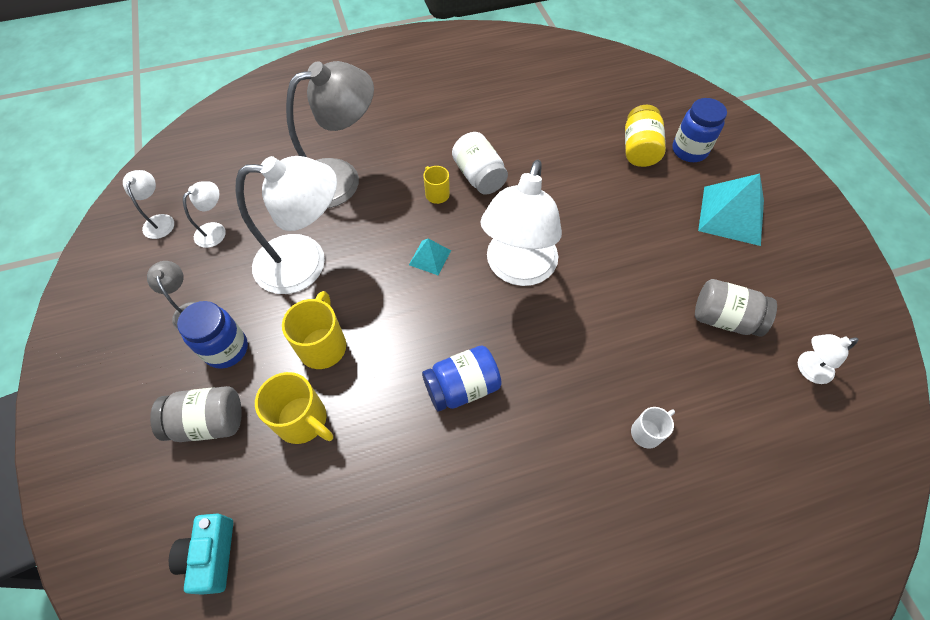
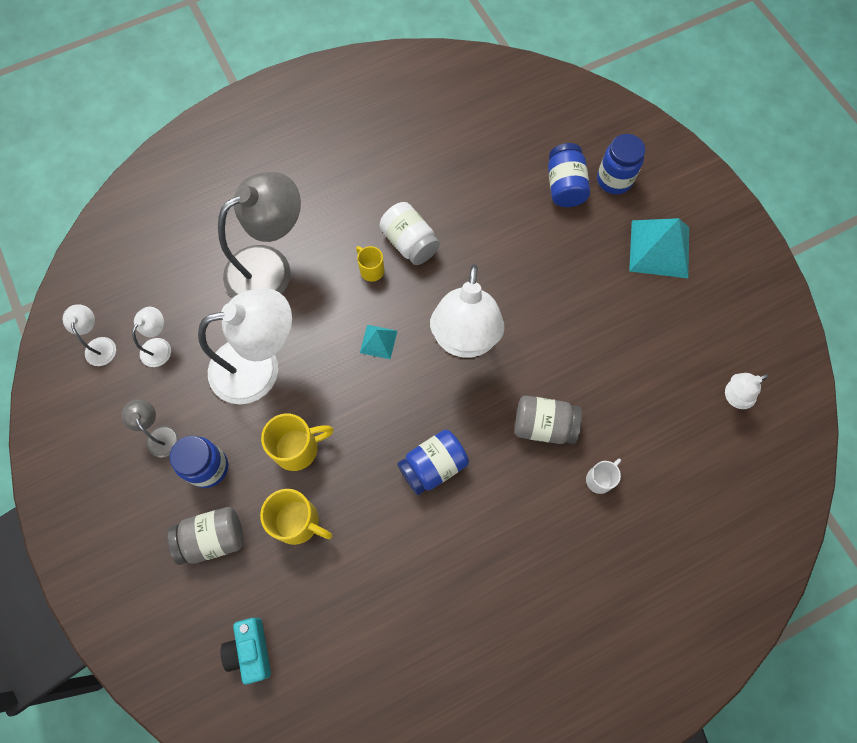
camera: 10 degrees left, 10 degrees up
yellow mug [282,291,346,369] -> yellow mug turned 75 degrees clockwise [261,414,334,471]
yellow jar [625,105,666,167] -> blue jar [548,143,590,207]
grey jar [695,279,777,337] -> grey jar moved to [515,396,582,444]

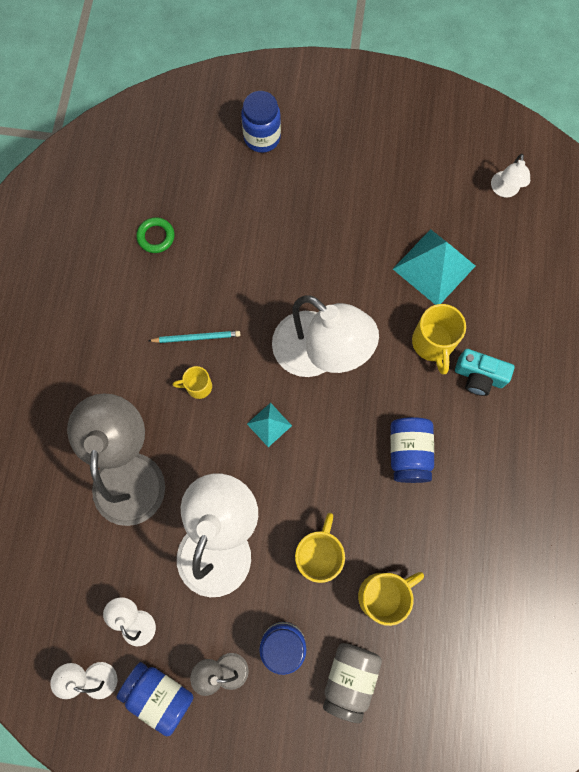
camera: 55 degrees left, 5 degrees up
turquoise camera [221,618,271,685] -> turquoise camera moved to [455,349,514,396]
white jar [380,202,440,265] -> turquoise pencil [148,331,240,343]
grey jar [515,396,582,444] -> yellow mug [412,304,466,375]
blue jar [548,143,590,207] -> blue jar moved to [116,662,193,736]
white mug [586,459,621,494] -> none
turquoise pyramid [629,218,689,278] -> turquoise pyramid moved to [393,229,475,305]
none -> green ring [136,217,175,253]

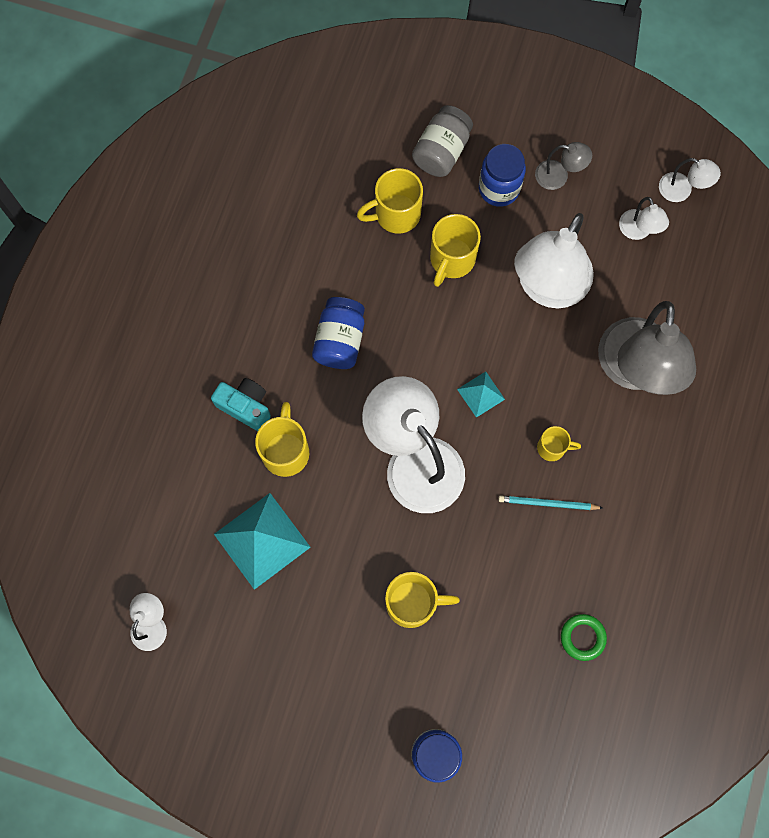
camera: 170 degrees left, 0 degrees up
blue jar [116,662,193,736] -> none
none -> yellow mug [385,572,460,628]

